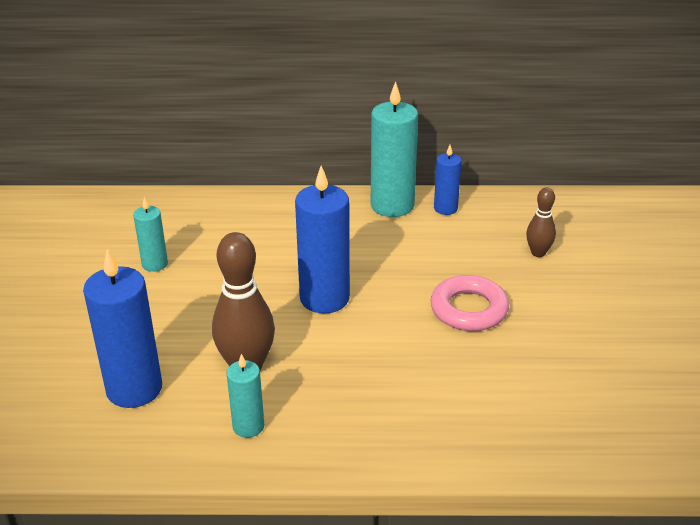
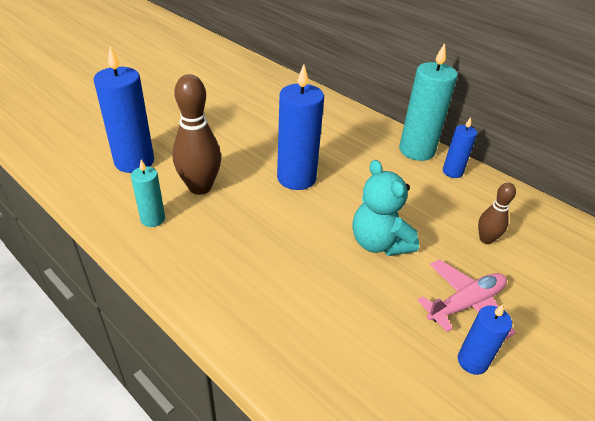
camera: 40 degrees right, 5 degrees up
turquoise candle [133,197,168,272] -> none
pink ring [430,275,509,331] -> turquoise teddy bear [353,160,419,256]
none -> pink plane [417,259,516,339]
none -> blue candle [458,304,512,375]

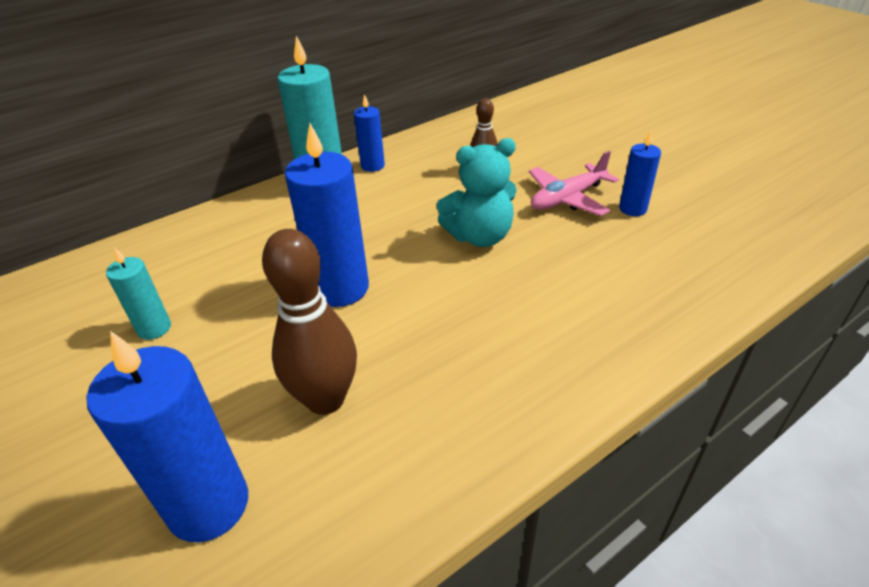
camera: 75 degrees left, 0 degrees up
turquoise candle [131,159,165,227] -> turquoise candle moved to [106,247,171,340]
pink plane [417,259,516,339] -> pink plane turned 105 degrees counterclockwise [529,151,619,216]

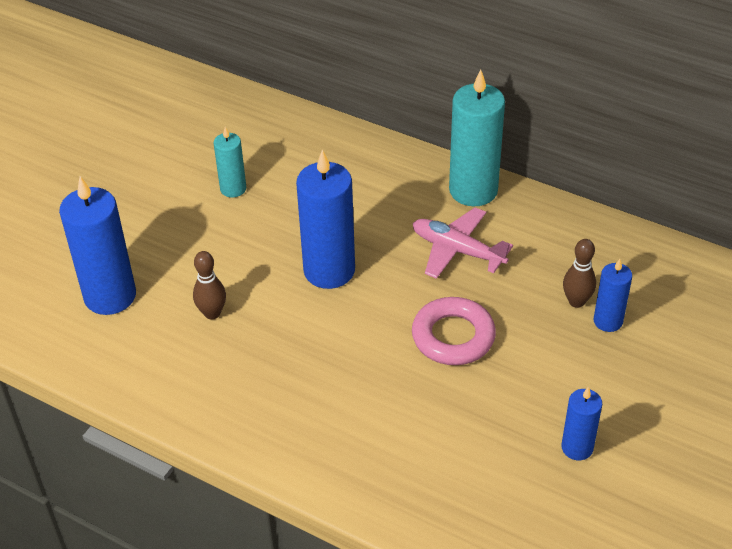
camera: 65 degrees right, 5 degrees up
brown bowling pin [262,229,357,415] -> brown bowling pin [193,251,226,320], size x0.55
blue candle [354,94,385,172] -> blue candle moved to [594,259,632,332]
turquoise teddy bear [436,138,517,247] -> pink ring [412,297,496,365]
pink plane [529,151,619,216] -> pink plane moved to [413,207,513,279]

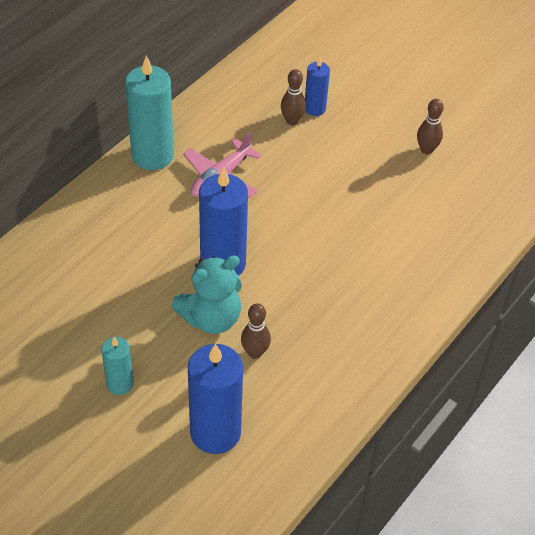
camera: 85 degrees left, 5 degrees up
turquoise candle [214,127,246,198] -> turquoise candle moved to [102,337,134,395]
pink ring [412,297,496,365] -> none
blue candle [561,387,602,460] -> brown bowling pin [417,99,444,154]
none -> turquoise teddy bear [171,255,242,334]

